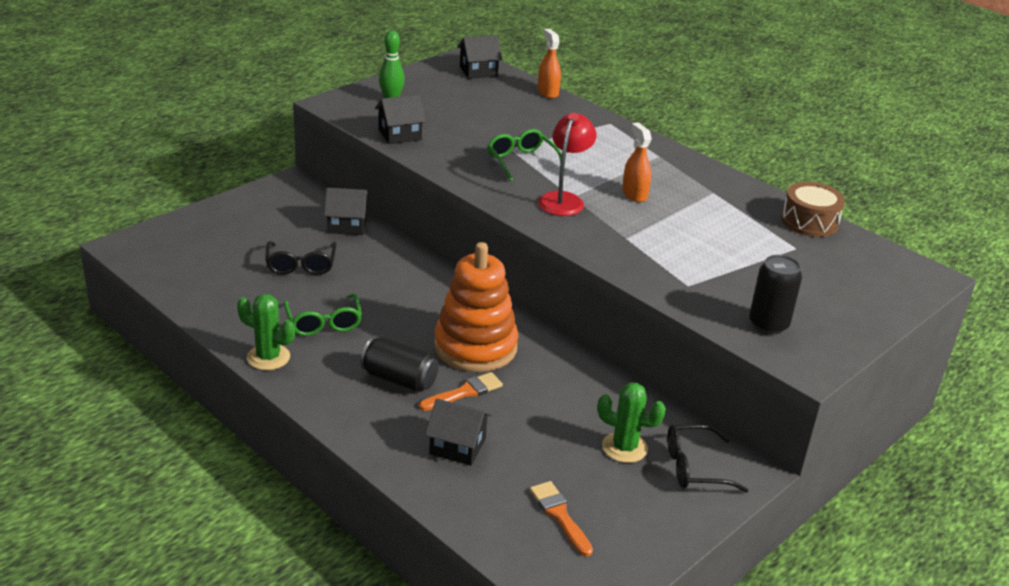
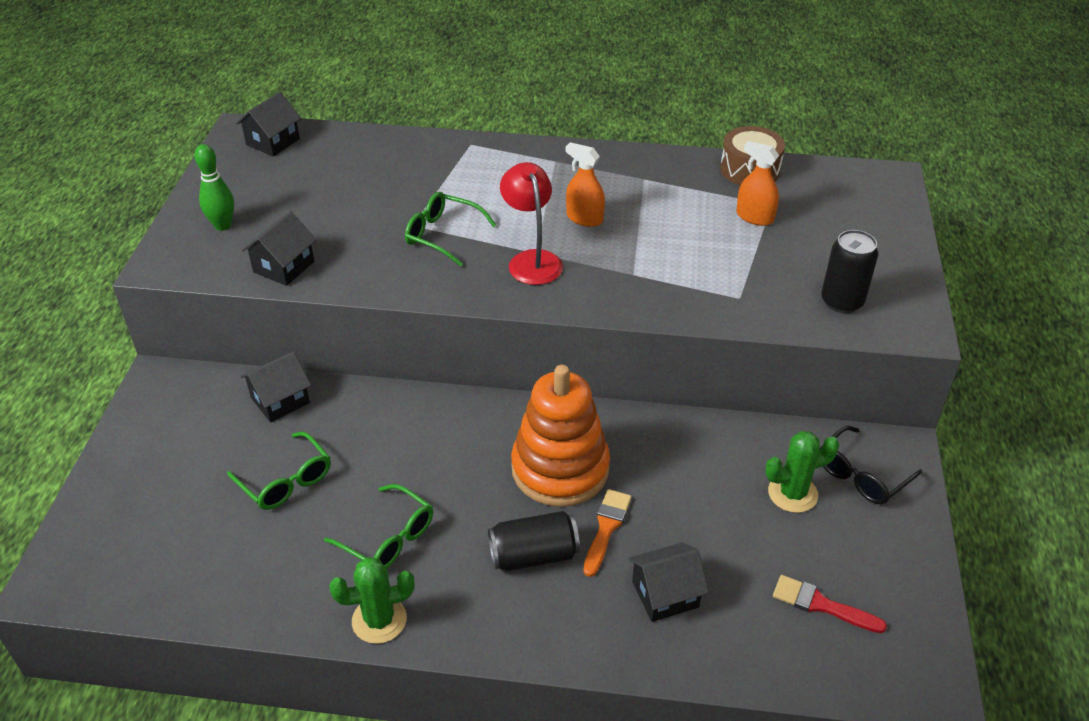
camera: 35 degrees left, 10 degrees up
black glasses [265,241,337,275] -> green glasses [227,432,331,510]
orange brush [530,481,593,557] -> red brush [773,575,887,633]
orange spray bottle [538,29,561,99] -> orange spray bottle moved to [736,141,779,226]

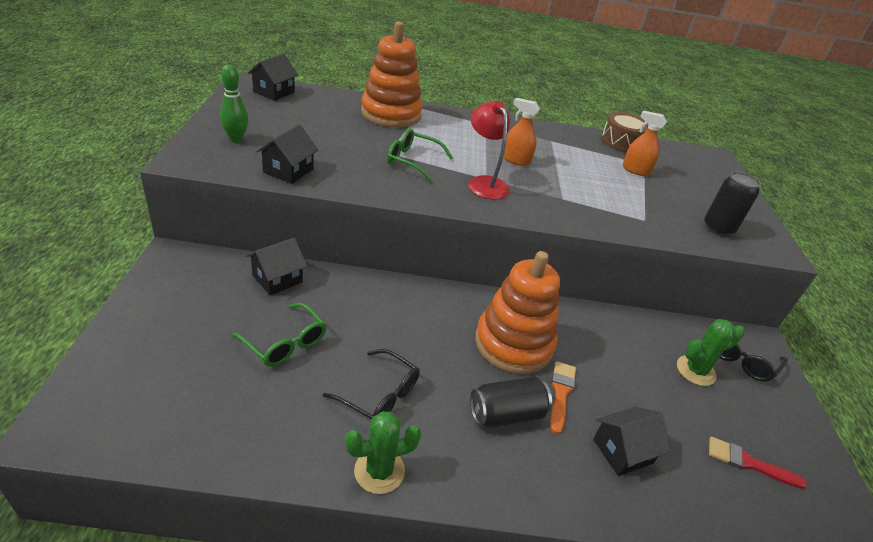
camera: 10 degrees left, 5 degrees down
green glasses [324,484,433,568] -> black glasses [323,349,420,419]
none -> orange stacking toy [361,22,423,128]

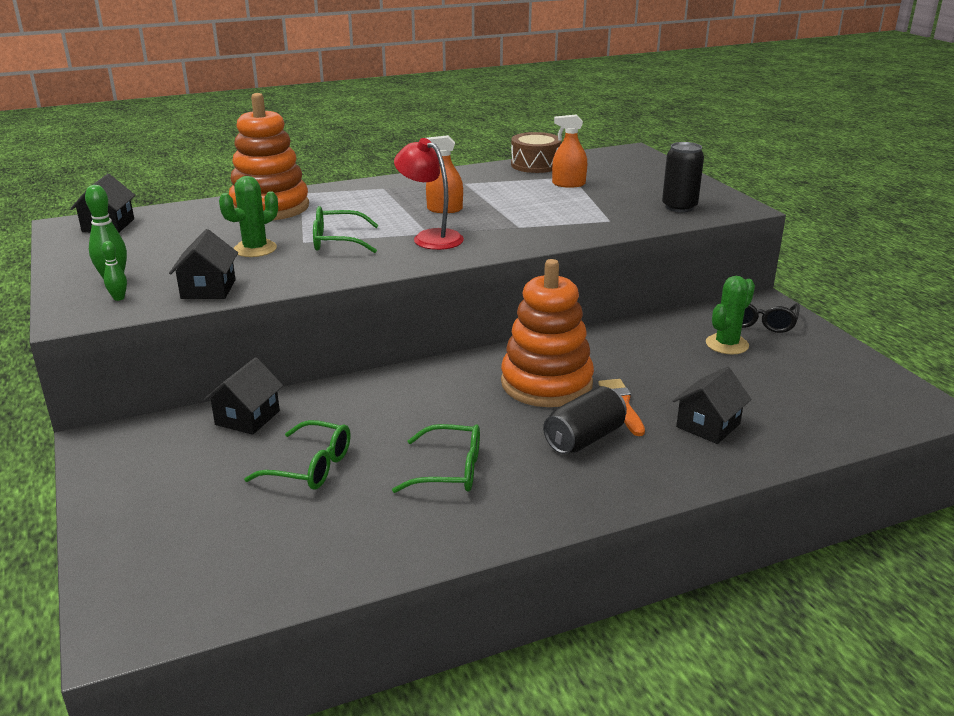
camera: 20 degrees left, 10 degrees down
black glasses [323,349,420,419] -> green glasses [392,424,480,493]
green cactus [345,411,422,494] -> green cactus moved to [219,176,278,257]
red brush [709,437,807,489] -> none
none -> green bowling pin [102,241,127,301]

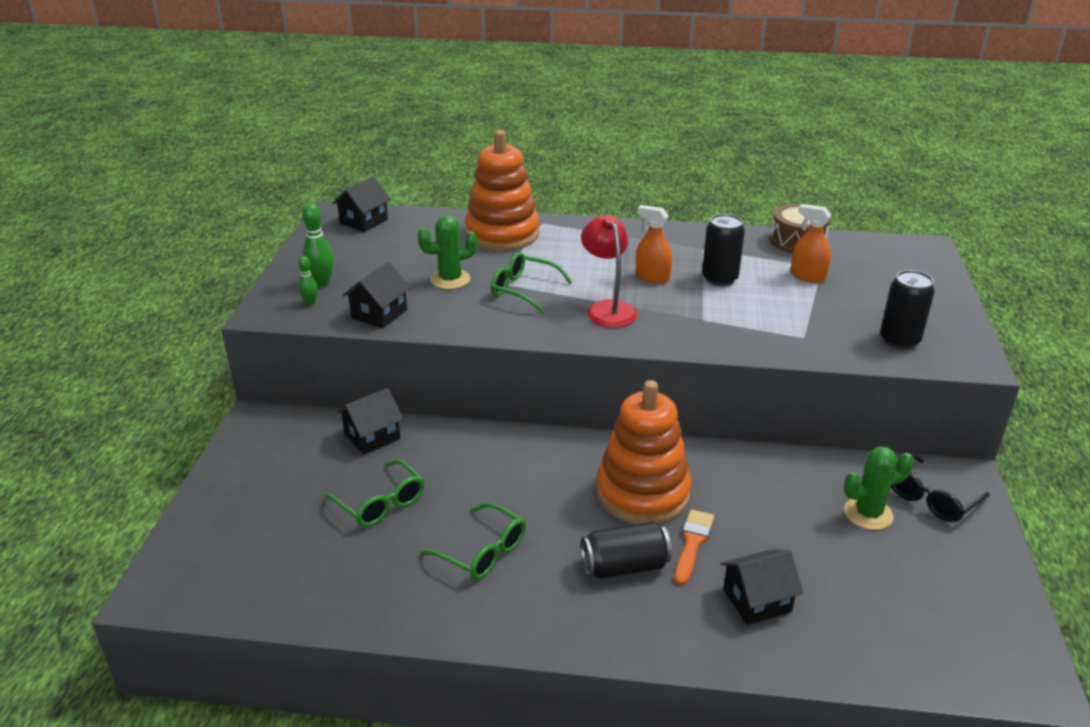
camera: 30 degrees right, 5 degrees up
none -> black can [702,214,745,286]

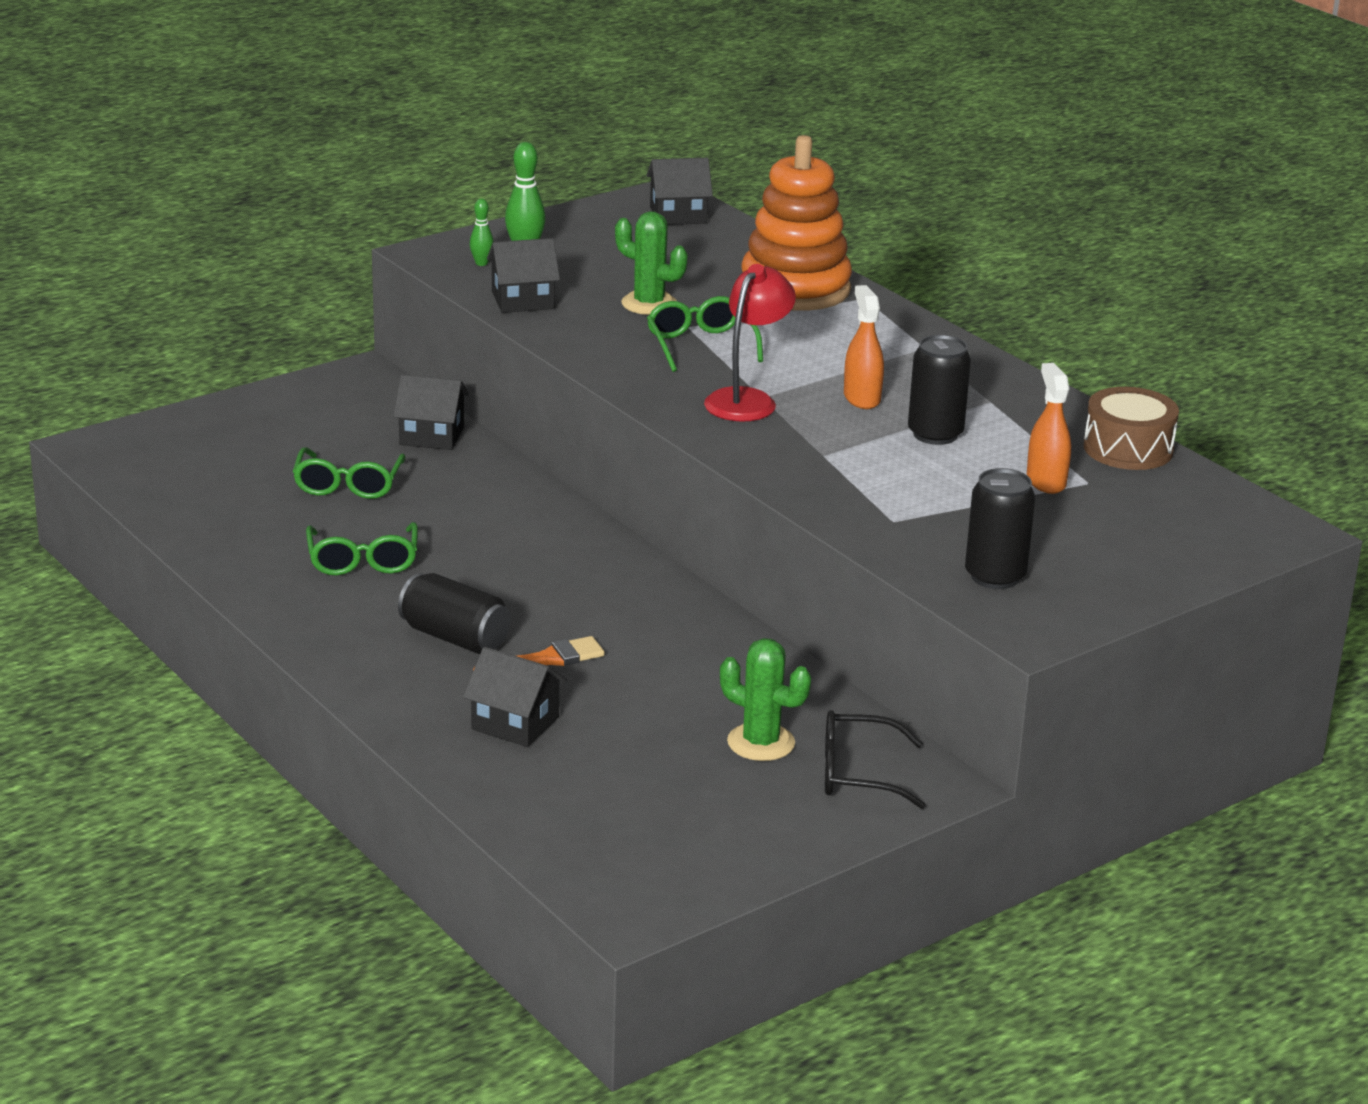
camera: 45 degrees right, 5 degrees down
orange stacking toy [596,380,691,524] -> none

